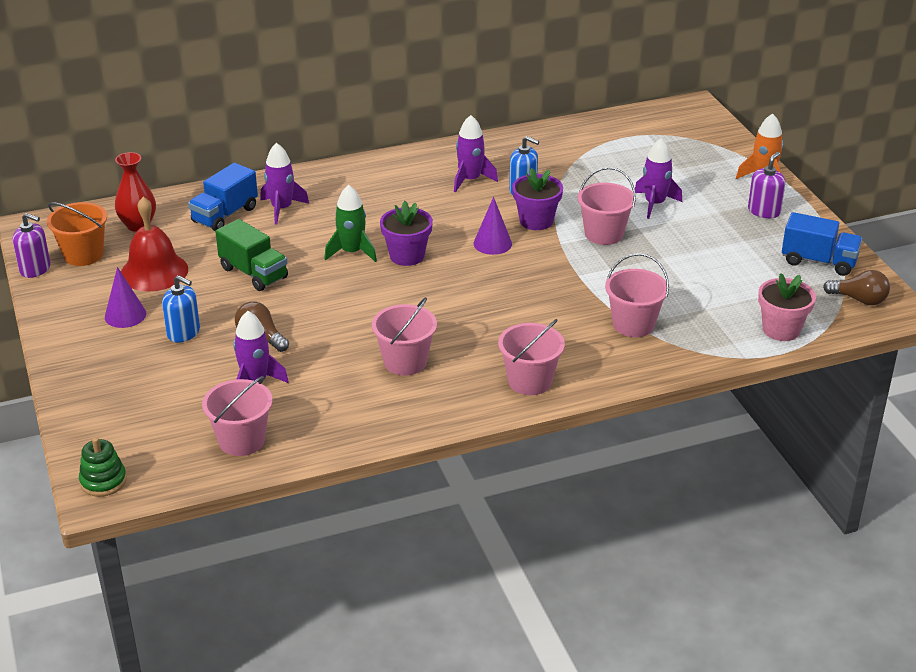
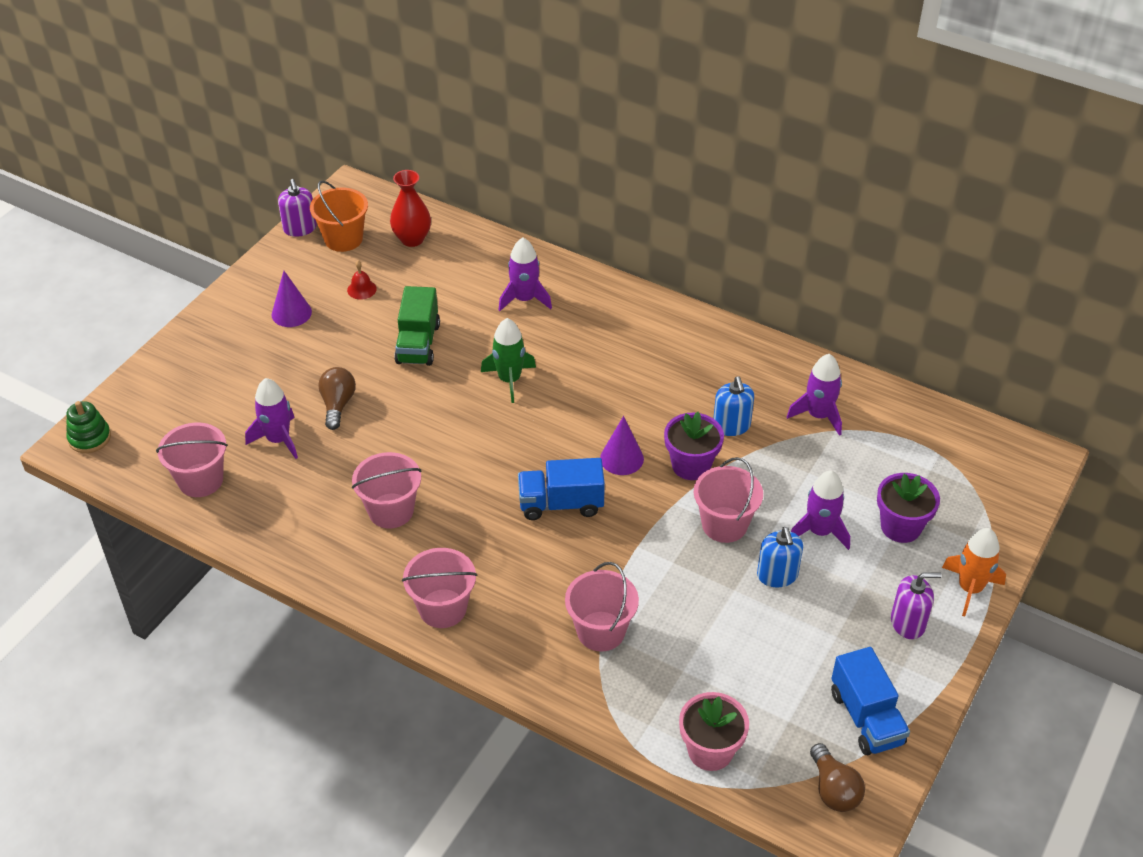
camera: 50 degrees right, 10 degrees up
red bell [121,197,188,291] -> red bell [347,261,377,300], size x0.44
blue soap dispenser [162,275,200,343] -> blue soap dispenser moved to [757,527,803,588]
blue truck [188,163,258,231] -> blue truck moved to [518,458,605,520]
purple flower pot [380,201,433,266] -> purple flower pot moved to [877,473,940,543]
purple rocket [454,115,498,192] -> purple rocket moved to [787,354,842,436]

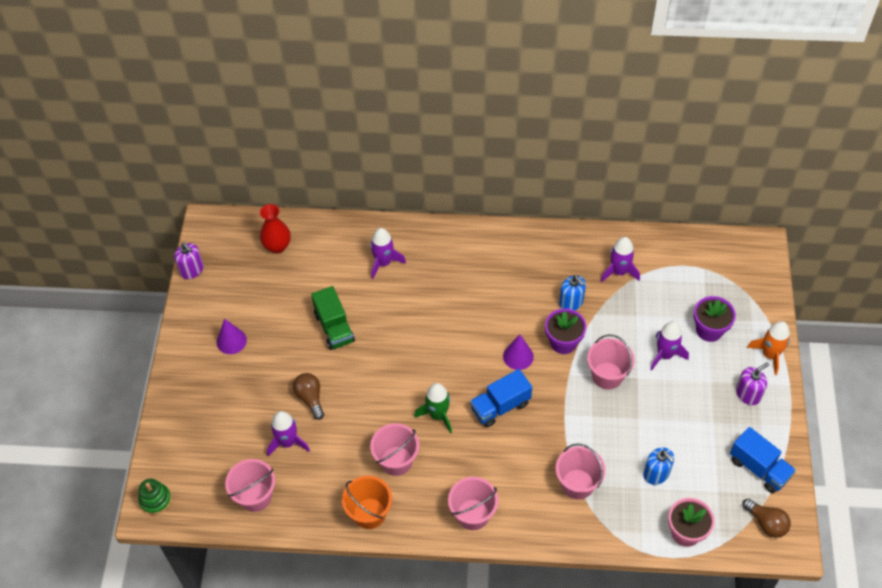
camera: 25 degrees left, 10 degrees up
orange bucket [310,180,368,252] -> orange bucket moved to [342,476,392,529]
red bell [347,261,377,300] -> none
green rocket [481,318,536,403] -> green rocket moved to [414,383,452,434]
blue soap dispenser [757,527,803,588] -> blue soap dispenser moved to [643,448,674,485]

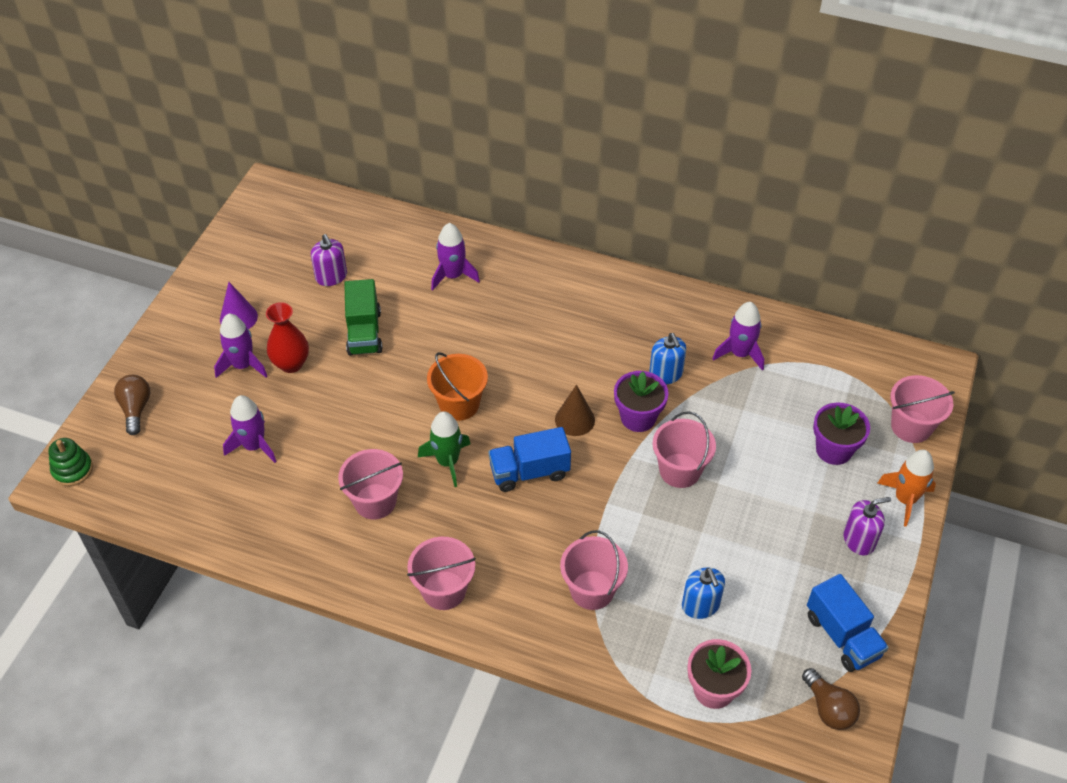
camera: 15 degrees right, 5 degrees down
purple soap dispenser [174,243,204,279] -> purple soap dispenser moved to [311,234,347,286]
pink bucket [225,459,275,512] -> pink bucket moved to [891,375,955,443]
red vase [260,204,291,254] -> red vase moved to [266,302,309,373]
brown light bulb [293,373,324,420] -> brown light bulb moved to [114,375,150,435]
orange bucket [342,476,392,529] -> orange bucket moved to [427,352,488,421]
purple cone [503,334,534,370] -> brown cone [555,385,595,436]
purple rocket [650,321,689,370] -> purple rocket moved to [214,314,267,378]

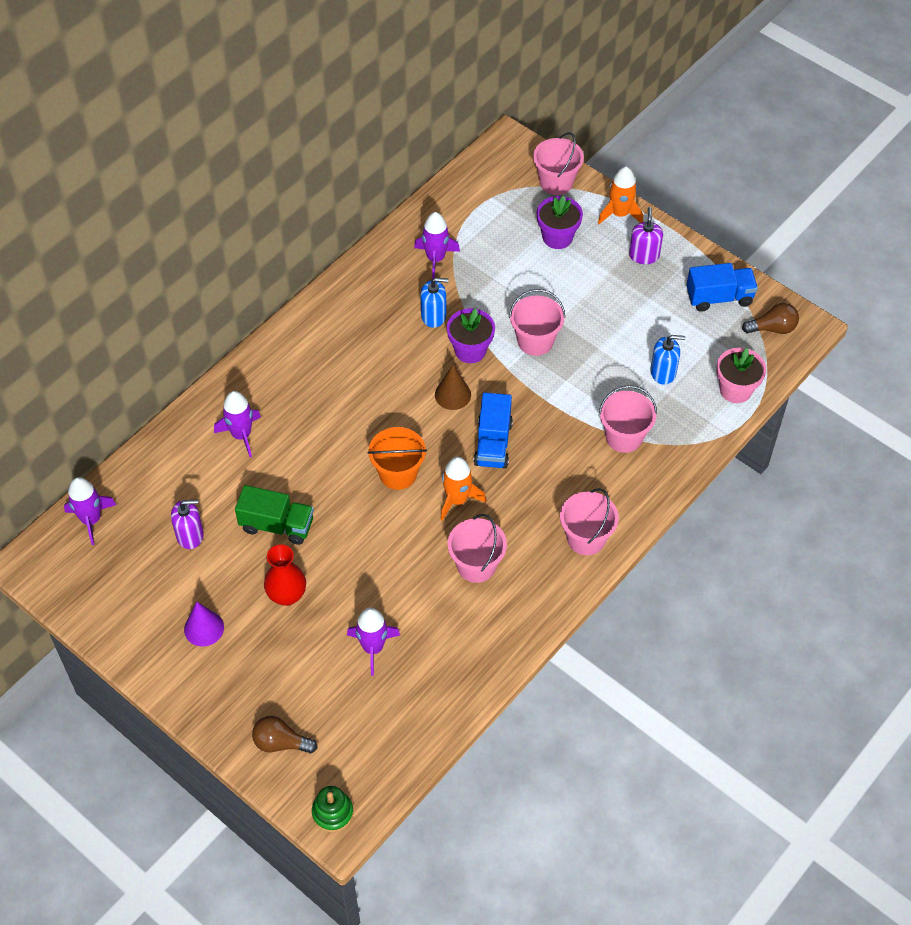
camera: 70 degrees left, 5 degrees up
purple rocket [214,314,267,378] -> purple rocket moved to [64,477,116,545]
green rocket [418,411,470,487] -> orange rocket [441,457,486,521]

